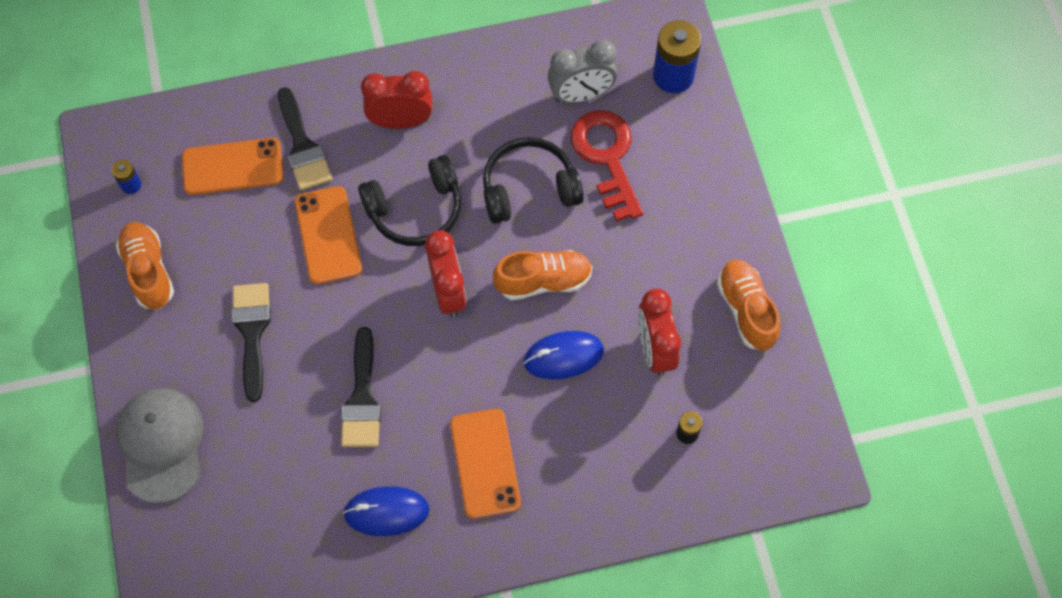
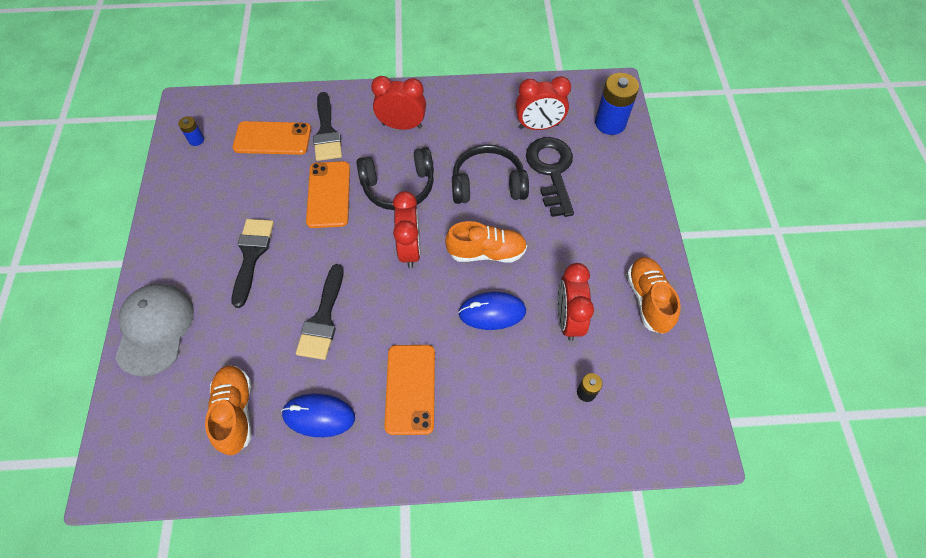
camera: 10 degrees right, 5 degrees down
orange shoe [116,222,174,309] -> orange shoe moved to [205,365,251,455]
grey clock [548,40,617,103] -> red clock [515,76,571,130]
red key [571,110,643,222] -> black key [526,137,574,217]

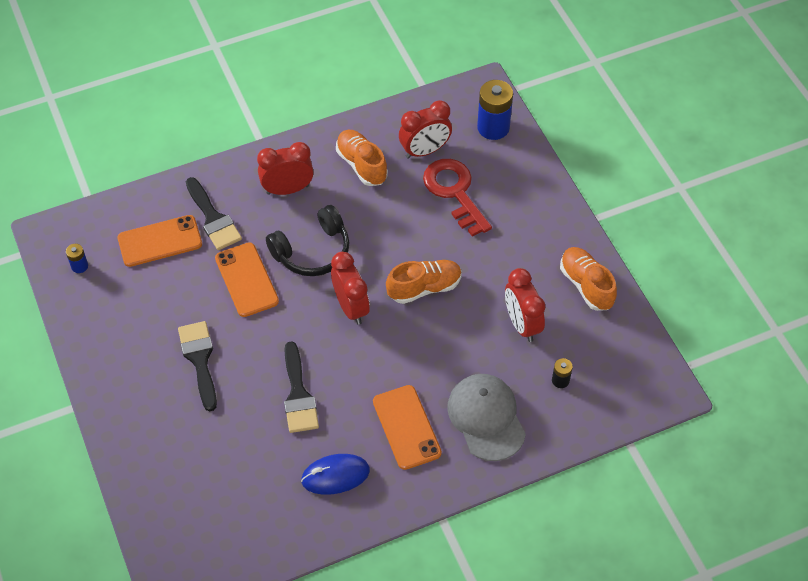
camera: 20 degrees left, 5 degrees down
grey cap [115,284,194,377] -> grey cap moved to [447,374,526,461]
orange shoe [205,365,251,455] -> orange shoe moved to [336,130,388,186]
black headphones [452,144,529,204] -> none
blue mouse [458,292,526,330] -> none
black key [526,137,574,217] -> red key [423,159,492,237]

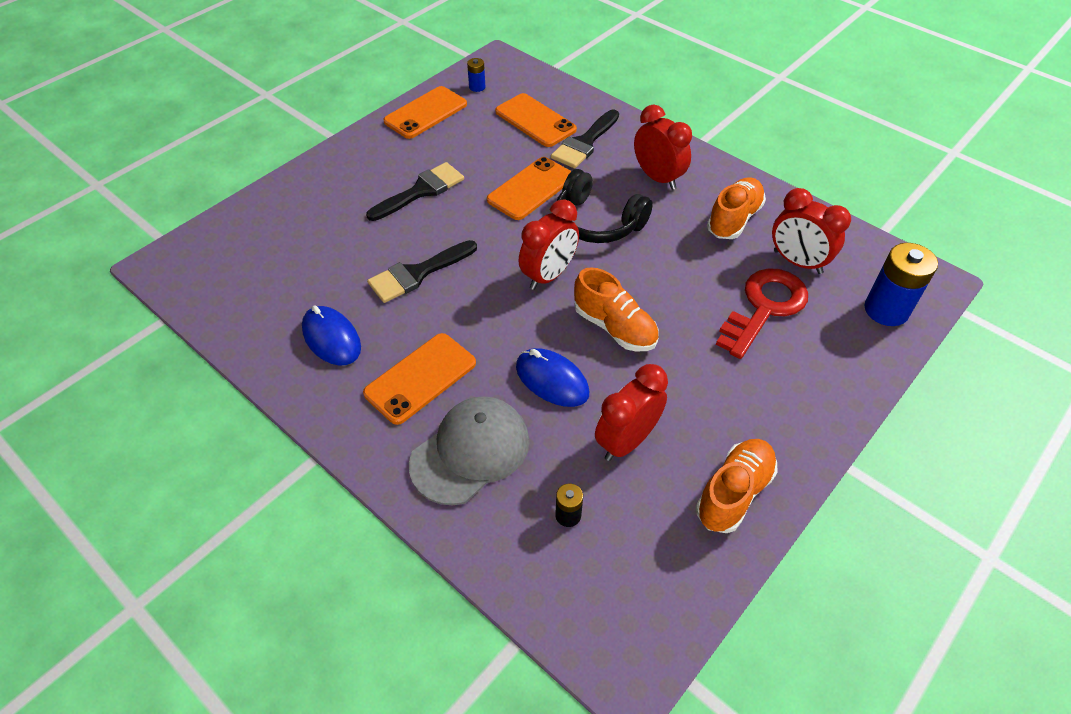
camera: 65 degrees right, 5 degrees down
none -> orange phone [384,86,467,139]
none -> blue mouse [516,348,589,407]

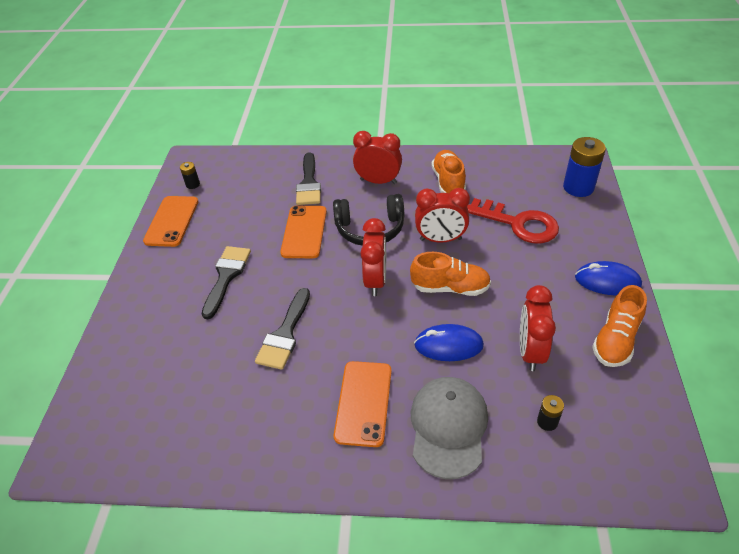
camera: 35 degrees left, 5 degrees down
blue mouse [302,305,361,366] -> blue mouse moved to [575,261,642,296]
blue battery [467,58,485,92] -> black battery [180,162,200,189]
orange phone [495,93,577,147] -> none
orange shoe [696,439,778,533] -> orange shoe turned 150 degrees counterclockwise [592,285,647,367]
red key [716,268,808,359] -> red key turned 120 degrees clockwise [467,198,559,244]
red clock [772,188,851,274] -> red clock moved to [415,188,470,243]

